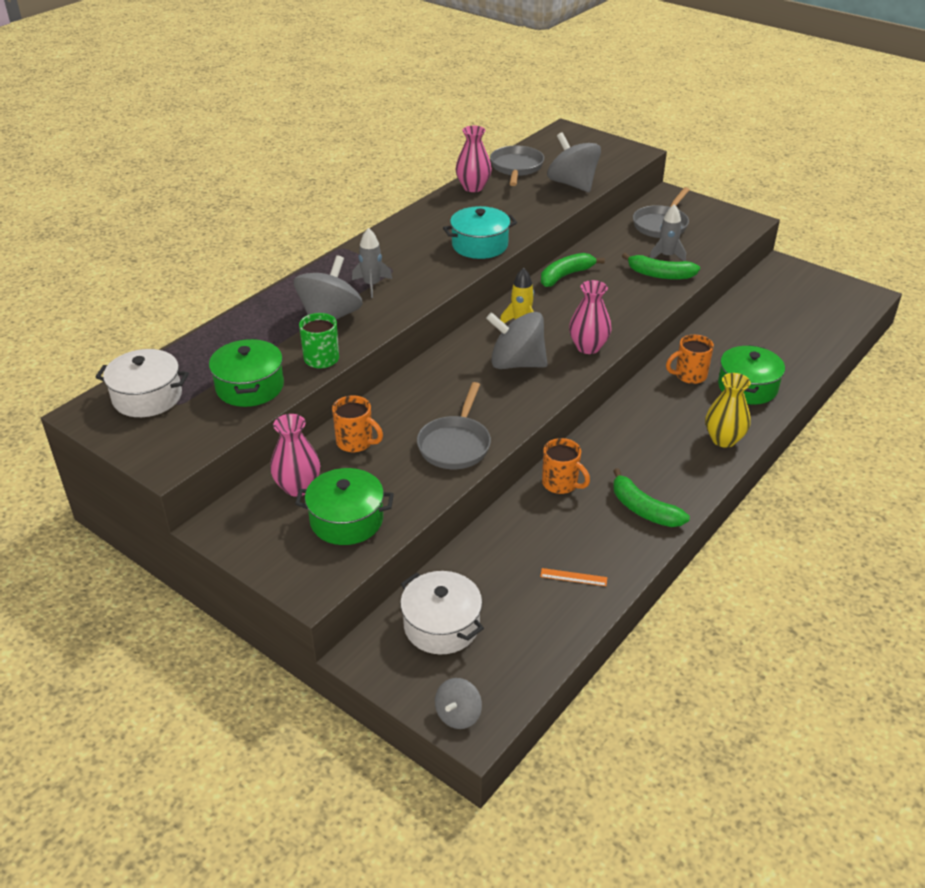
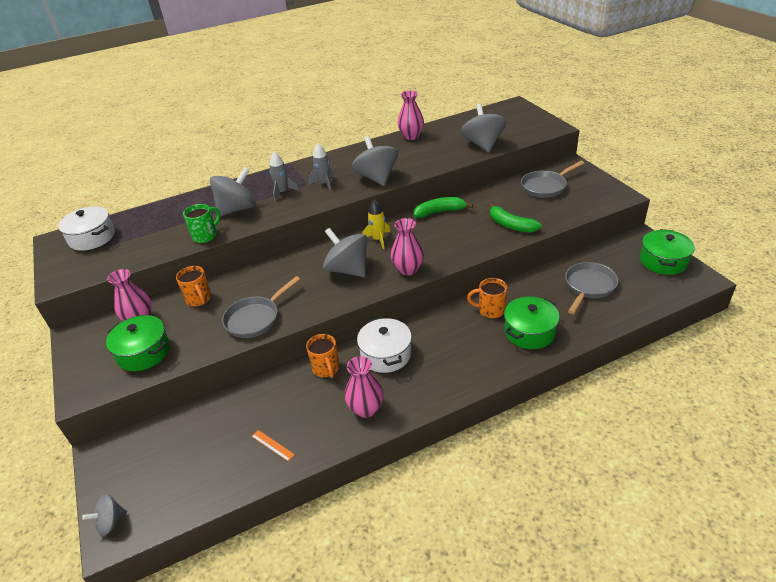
camera: 30 degrees right, 0 degrees up
green pot [209,338,284,407] -> green pot moved to [640,229,695,275]
white pot [400,571,484,654] -> white pot moved to [357,317,412,373]
turquoise pot [443,206,517,259] -> grey spinning top [352,136,398,186]
grey pan [490,146,544,186] -> grey pan moved to [565,262,618,314]
green banana [613,468,690,527] -> pink vase [345,356,384,418]
grey rocket [650,204,686,261] -> grey rocket moved to [308,143,335,192]
yellow vase [706,373,751,448] -> none

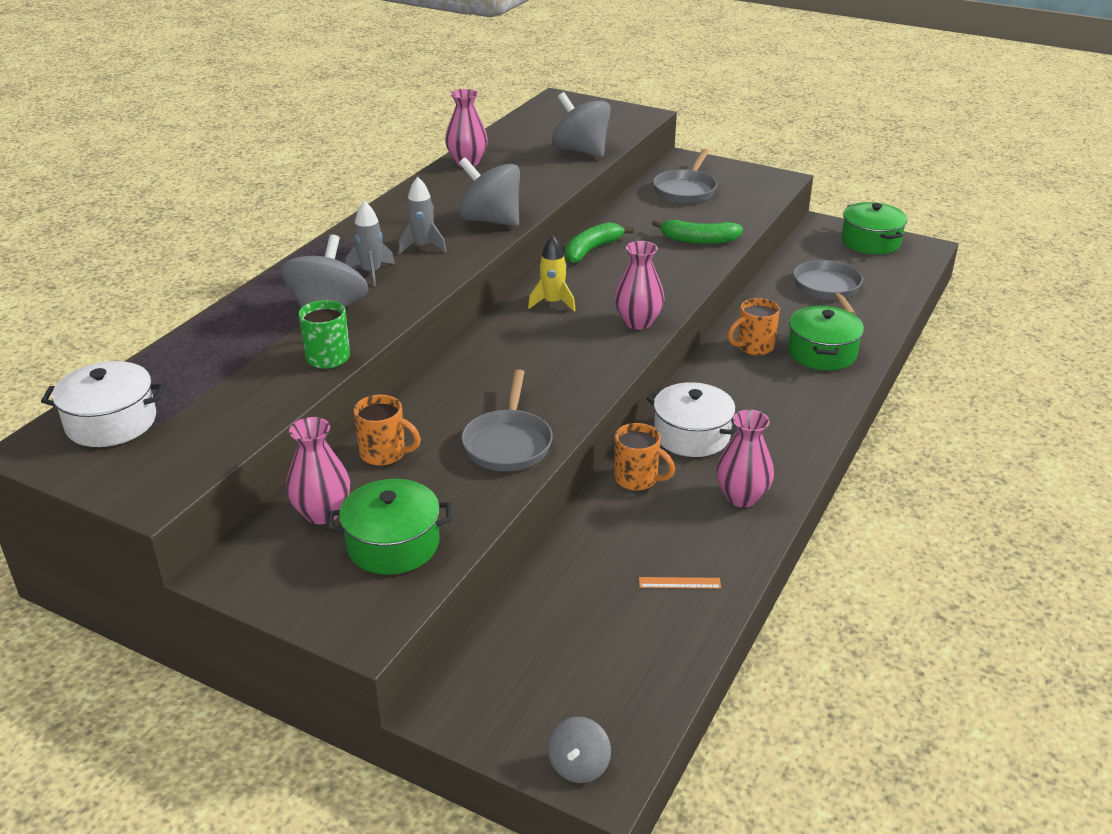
camera: 40 degrees left, 5 degrees down
grey spinning top [323,228,368,277] -> none

